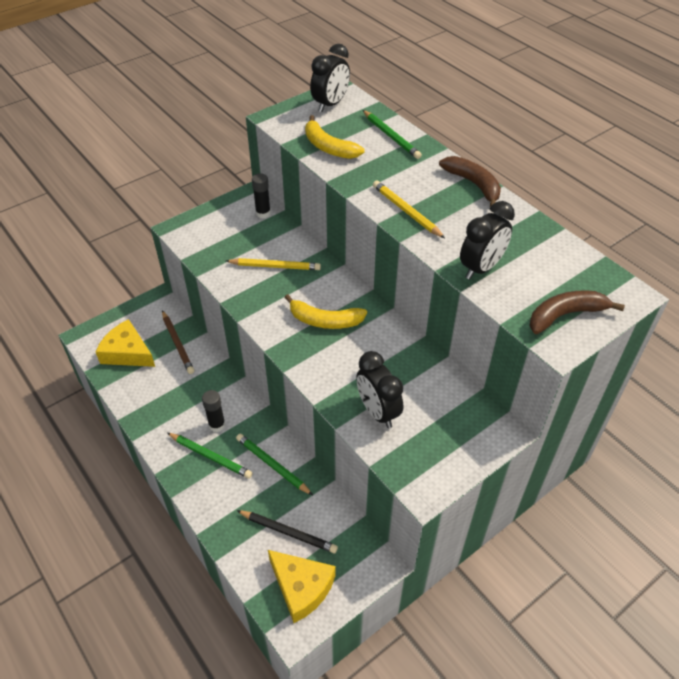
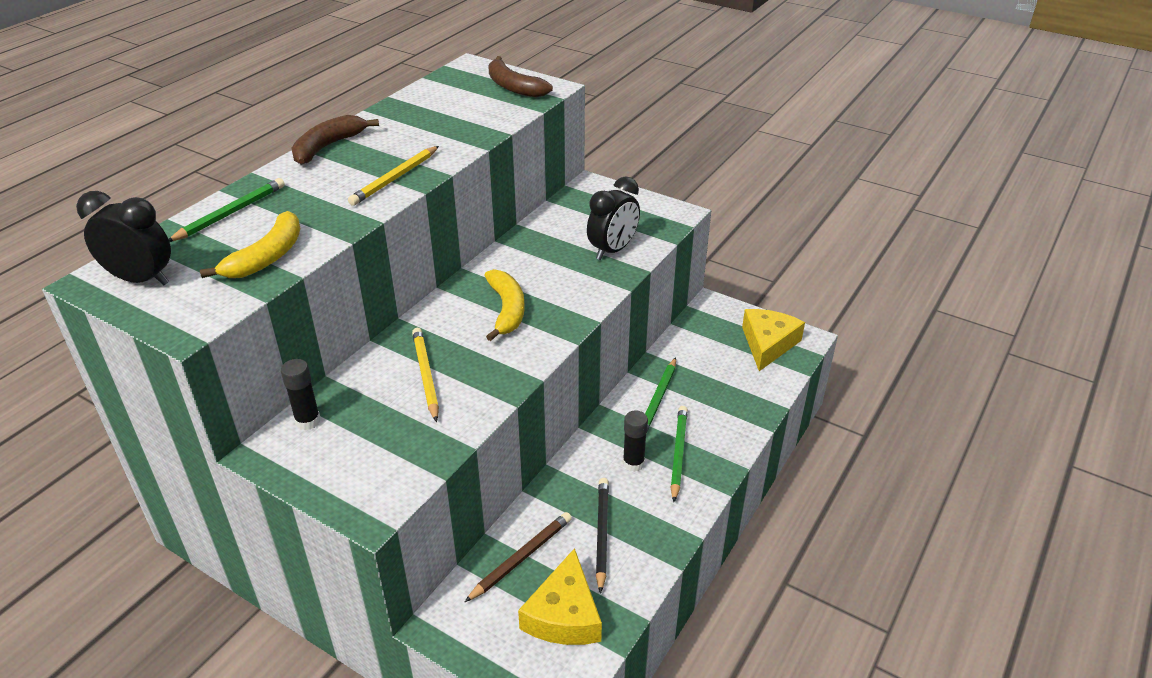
camera: 110 degrees left, 10 degrees down
black pencil [236,510,338,553] -> black pencil moved to [596,478,609,594]
black clock [460,201,515,280] -> none

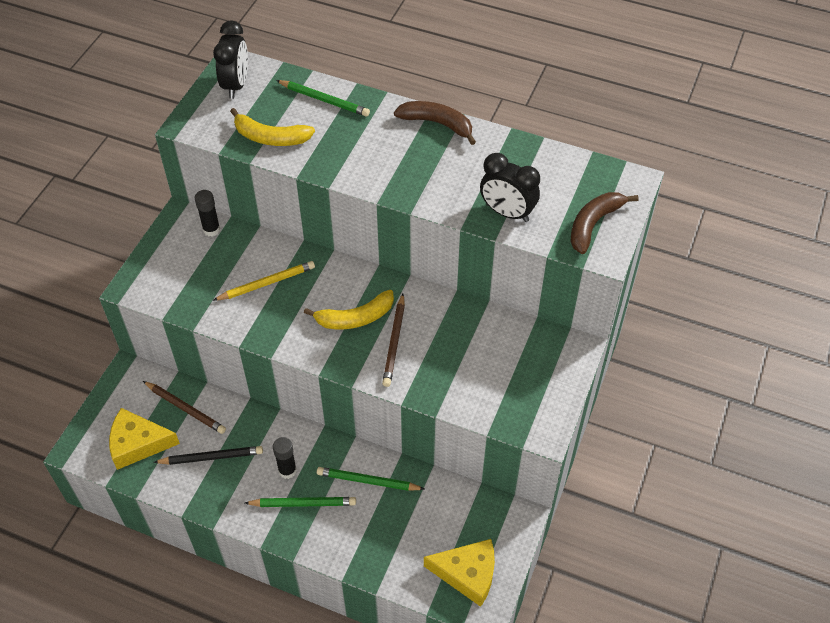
camera: 80 degrees right, 15 degrees up
yellow pencil [348,146,439,206] -> none
black clock [587,176,640,260] -> black clock moved to [480,153,540,222]
none -> brown pencil [382,294,405,387]

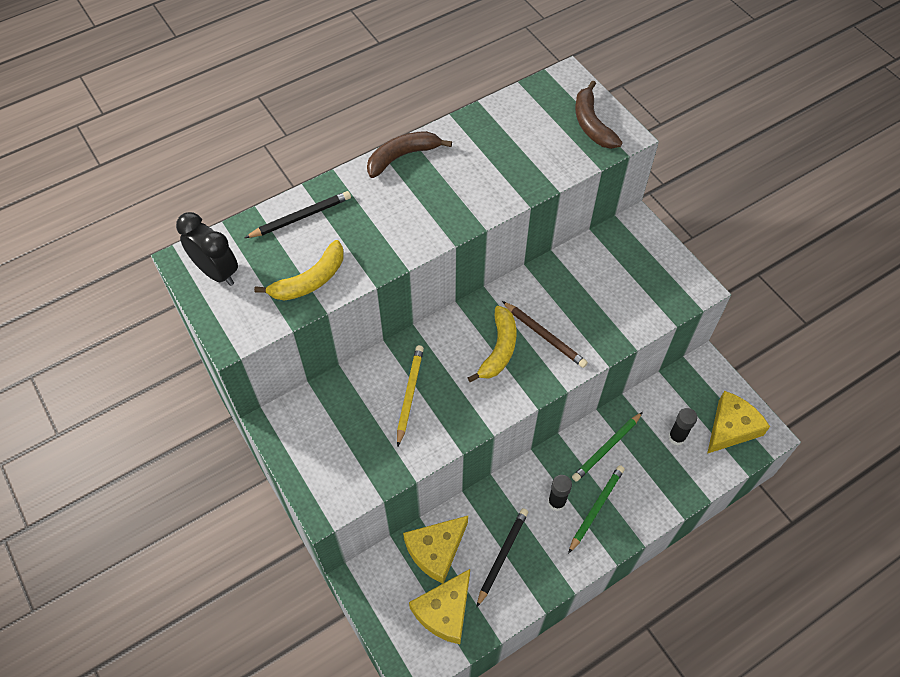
camera: 55 degrees left, 5 degrees up
brown pencil [143,381,226,434] -> yellow cheese [403,516,468,584]
black glue stick [195,190,220,236] -> black glue stick moved to [668,408,698,446]
green pencil [276,80,370,117] -> black pencil [245,191,351,238]
black clock [480,153,540,222] -> none

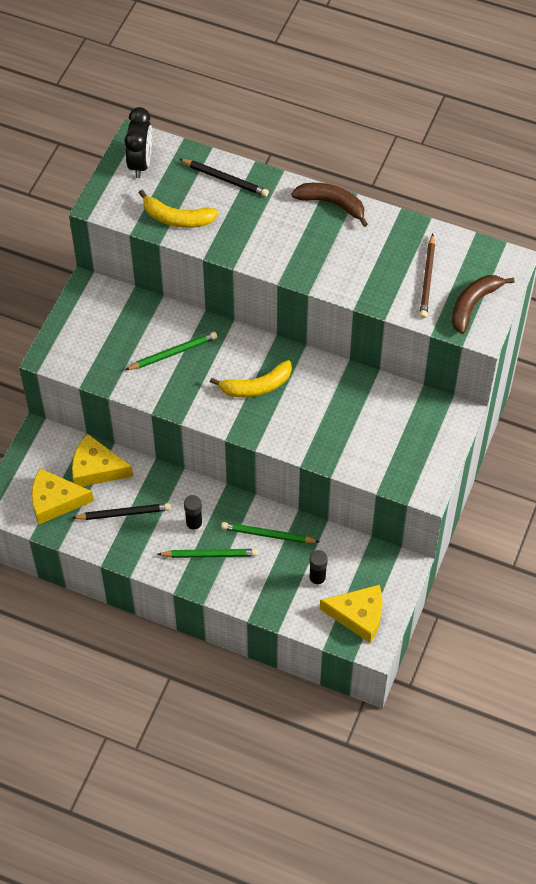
camera: 55 degrees right, 0 degrees up
yellow pencil [397,345,424,447] -> green pencil [125,332,217,370]
brown pencil [502,301,588,368] -> brown pencil moved to [419,234,435,318]

